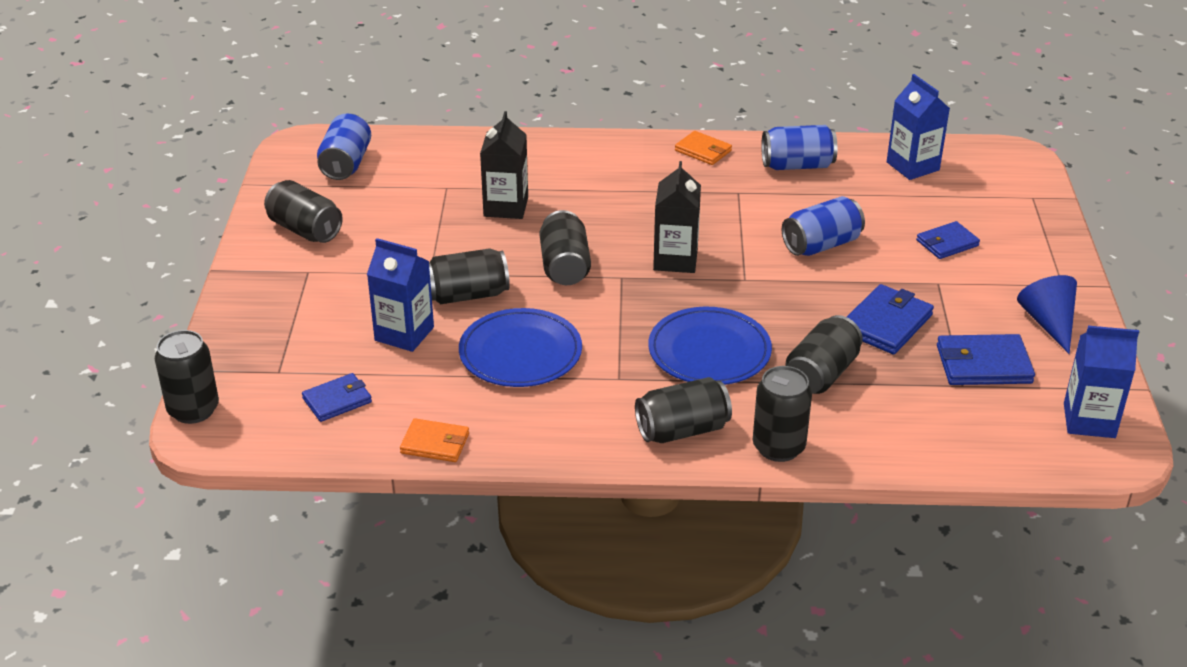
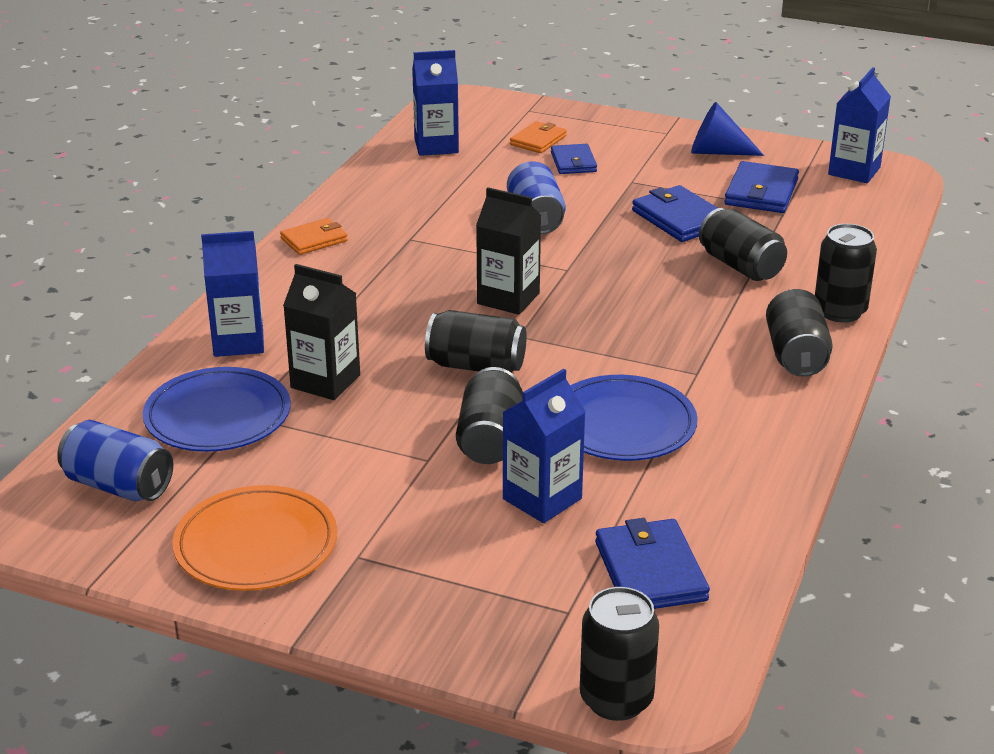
camera: 70 degrees left, 5 degrees down
black can [264,180,343,243] -> orange plate [172,485,337,591]
blue wallet [302,373,372,422] -> blue wallet [595,518,710,609], size x1.52
orange wallet [400,418,469,462] -> orange wallet moved to [510,121,567,153]
blue plate [648,307,772,385] -> blue plate moved to [143,367,291,452]
blue can [761,125,837,170] -> none
none -> blue carton [201,231,264,357]

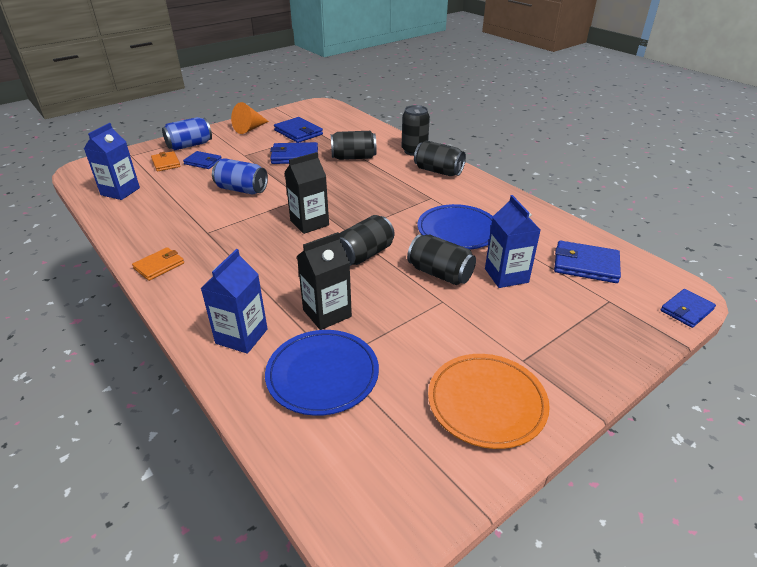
camera: 60 degrees left, 5 degrees up
blue can [57,420,173,501] -> blue can moved to [162,117,212,150]
orange wallet [280,218,348,255] -> orange wallet turned 45 degrees clockwise [132,247,184,281]
black can [580,587,659,721] -> blue wallet [661,289,716,328]
blue cone [691,102,764,156] -> orange cone [231,102,269,134]
blue carton [828,67,891,183] -> none

